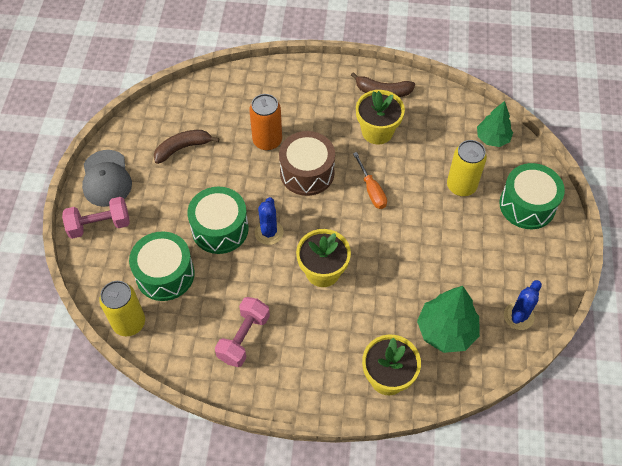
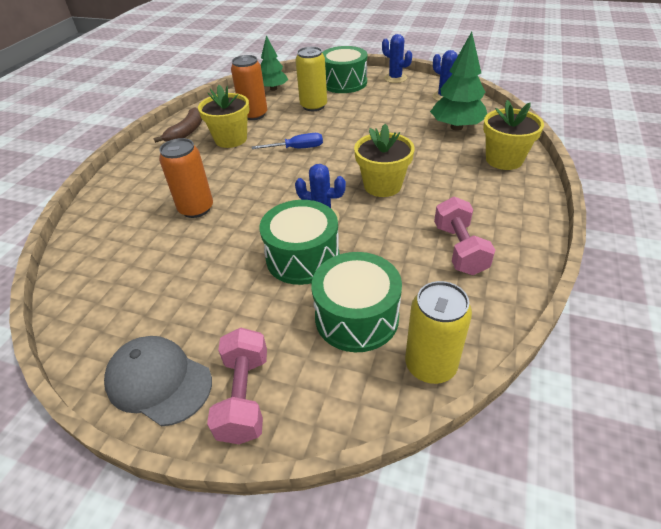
camera: 75 degrees left, 15 degrees down
grey cap [82,150,132,207] -> grey cap turned 150 degrees counterclockwise [104,336,212,426]
brown banana [154,130,219,164] -> none
pink dumbbell [215,297,270,367] -> pink dumbbell turned 45 degrees clockwise [434,196,495,275]
brown drum [279,131,335,196] -> none
orange screwdriver [353,152,387,209] -> blue screwdriver [252,133,323,149]
none -> orange can [231,55,268,120]
none -> blue cactus [382,34,412,83]

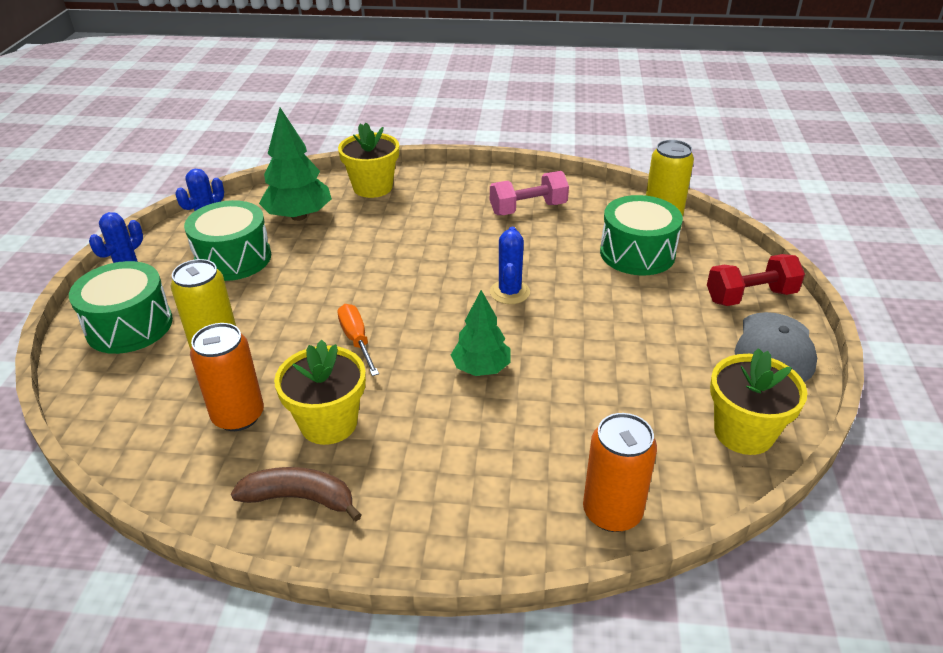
camera: 105 degrees left, 5 degrees down
orange can [159,138,213,218] -> orange can moved to [583,413,657,532]
pink dumbbell [207,328,267,444] -> red dumbbell [707,254,805,306]
blue screwdriver [252,133,323,149] -> orange screwdriver [337,304,379,376]
green drum [259,200,339,285] -> green drum moved to [184,200,271,281]
green tree [261,35,288,91] -> green tree moved to [451,290,511,376]
yellow flower pot [354,124,415,197] -> yellow flower pot moved to [710,348,807,455]

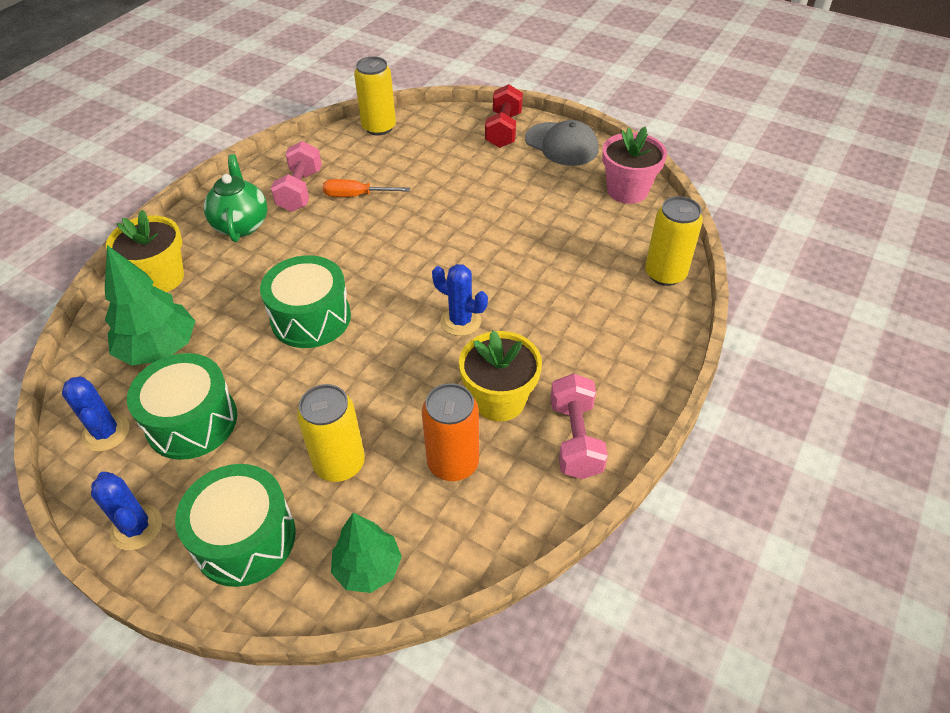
camera: 65 degrees left, 10 degrees up
brown banana [231,467,362,521] -> pink dumbbell [551,373,608,479]
orange screwdriver [337,304,379,376] -> orange screwdriver moved to [323,179,410,197]
green tree [451,290,511,376] -> green tree moved to [331,513,402,593]
blue cactus [490,227,530,304] -> blue cactus moved to [432,264,488,336]
orange can [583,413,657,532] -> yellow can [645,196,703,286]
green drum [600,195,683,276] -> green drum moved to [260,255,351,348]
yellow flower pot [710,348,807,455] -> pink flower pot [602,127,667,204]
none -> green teapot [204,154,267,242]

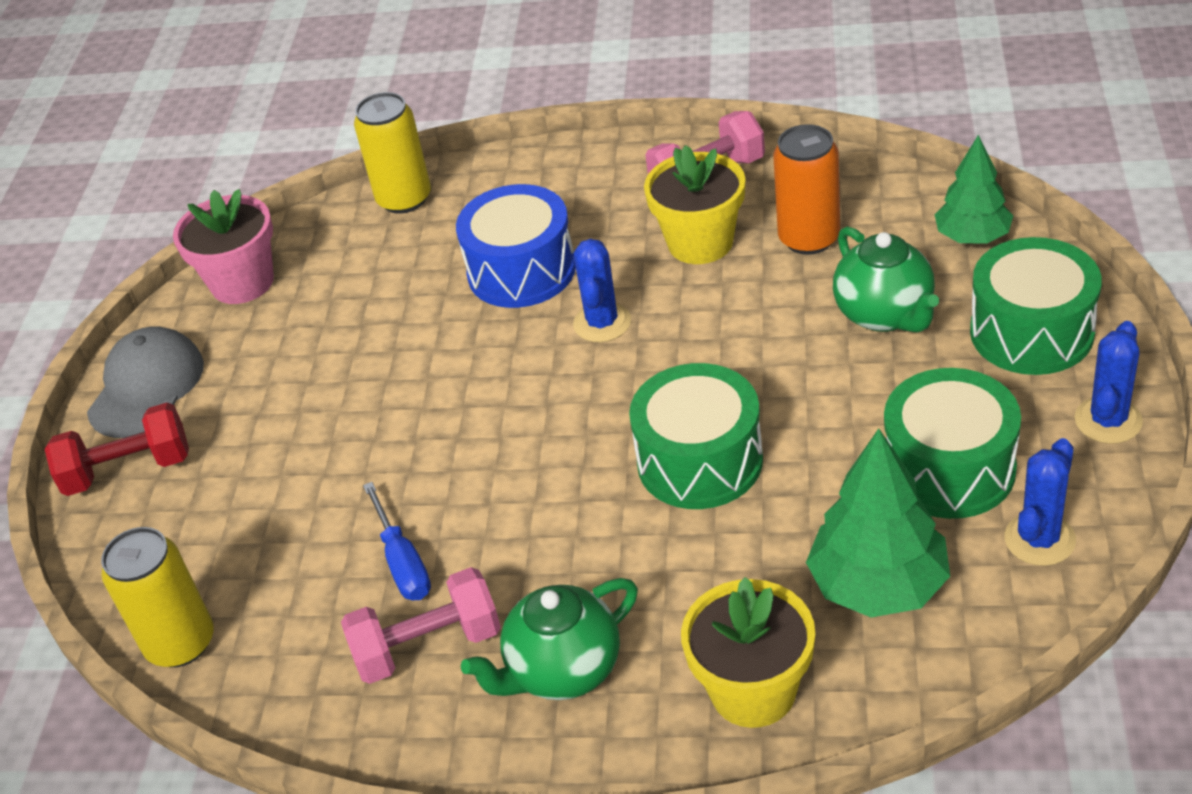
camera: 110 degrees left, 5 degrees down
yellow can [297,384,365,482] -> green teapot [833,226,939,333]
orange screwdriver [323,179,410,197] -> blue screwdriver [363,482,431,600]
none -> blue drum [456,184,576,308]

